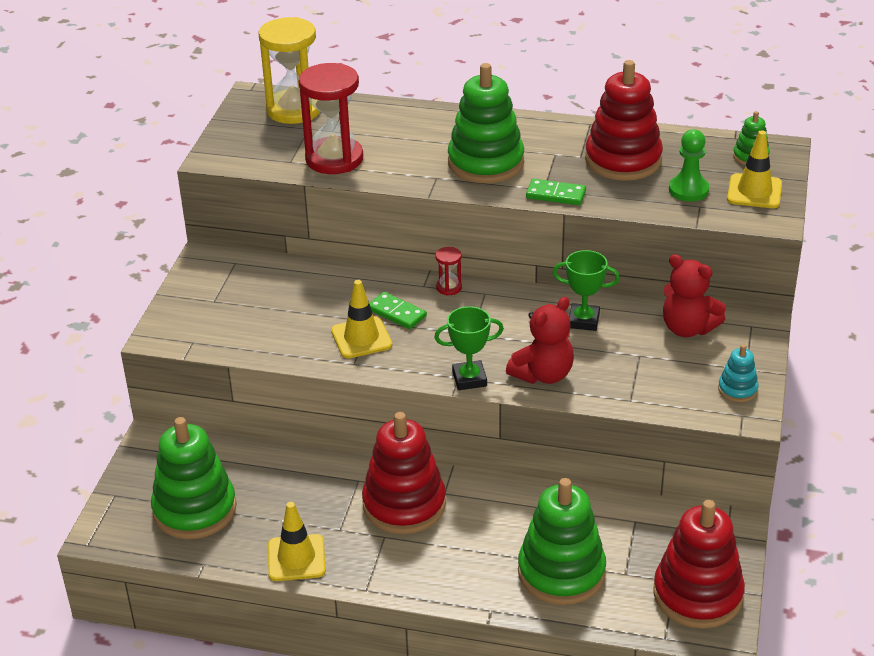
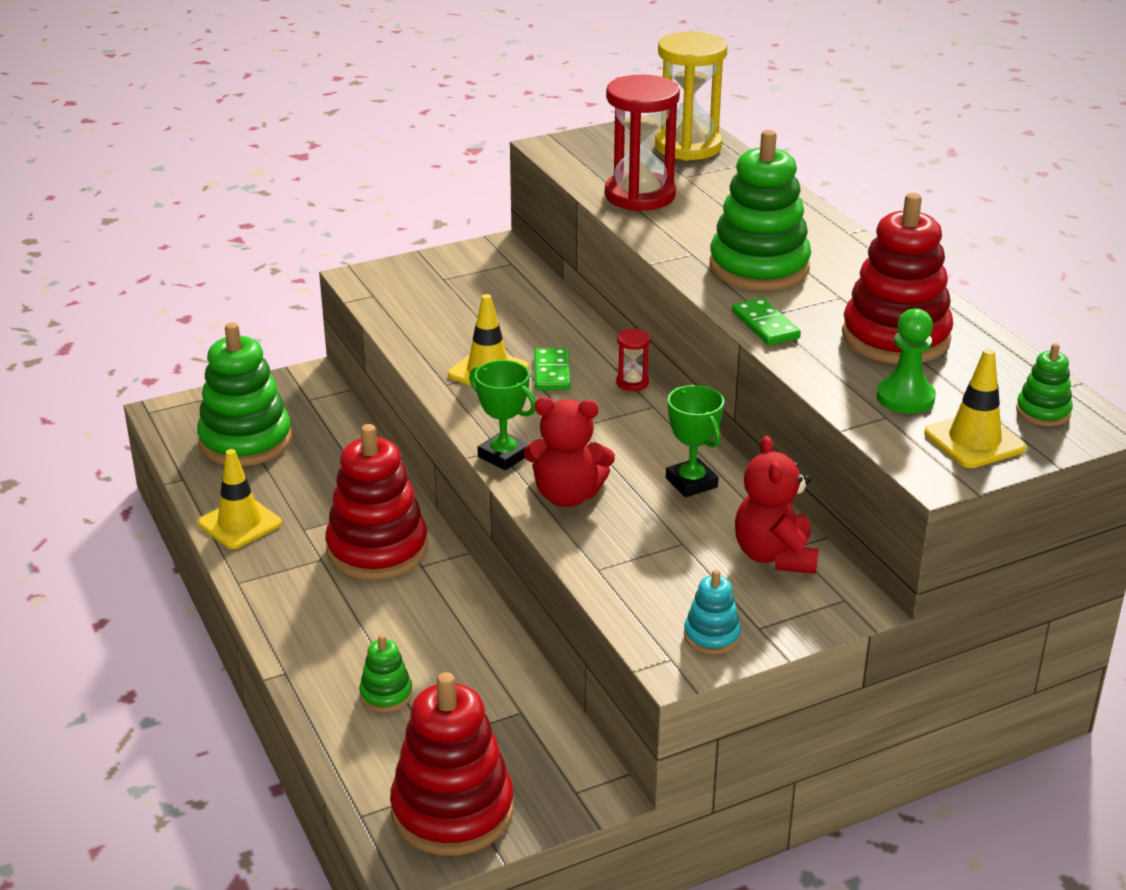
camera: 50 degrees right, 5 degrees down
green stacking toy [518,478,606,605] -> green stacking toy [359,634,413,712], size x0.47

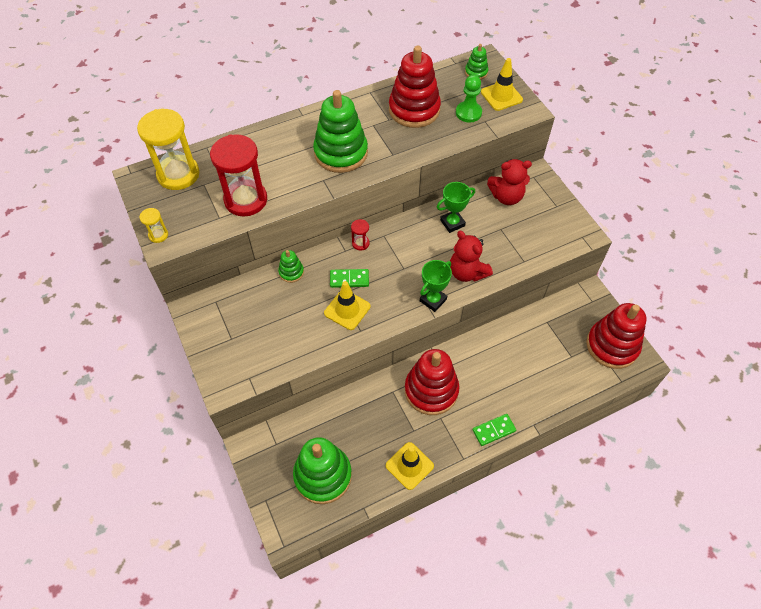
camera: 90 degrees left, 25 degrees up
green stacking toy [359,634,413,712] -> green stacking toy moved to [278,250,304,283]
red teddy bear [524,397,615,507] -> red teddy bear turned 135 degrees clockwise [450,231,493,282]
turquoise stacking toy [684,569,741,654] -> none
green domino [732,298,801,345] -> green domino moved to [472,414,516,446]
none -> yellow hourglass [140,208,168,243]

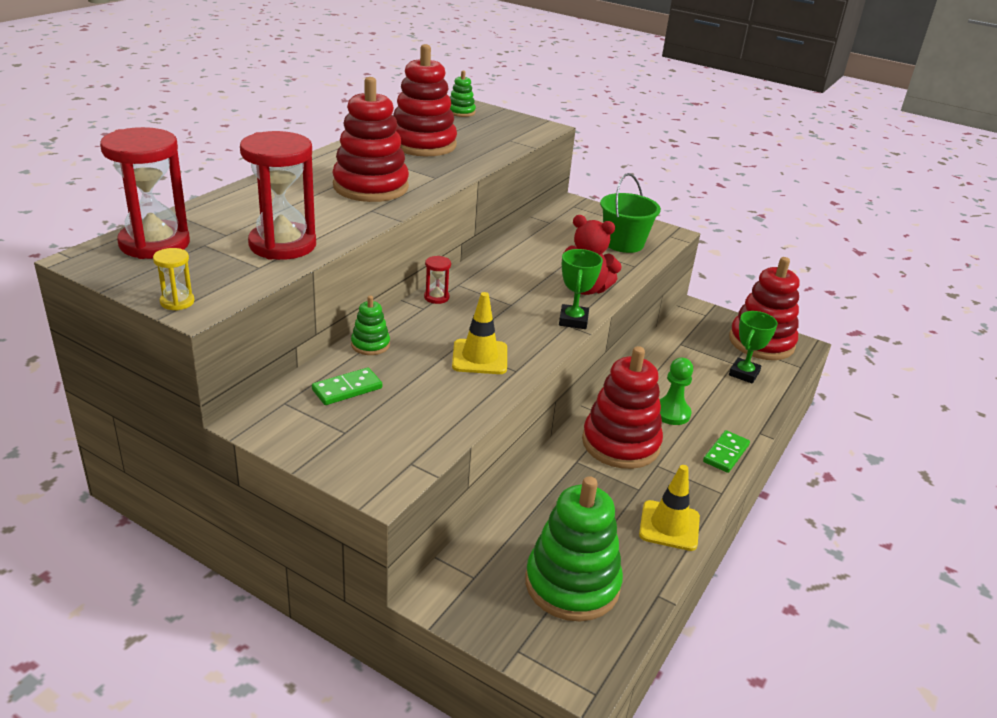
camera: 35 degrees left, 25 degrees down
yellow hourglass [137,109,199,190] -> red hourglass [100,127,190,259]
green stacking toy [313,90,368,173] -> red stacking toy [332,77,409,202]
green domino [330,269,369,288] -> green domino moved to [312,367,382,405]
green trophy [437,182,475,233] -> green trophy moved to [729,311,778,384]
green pawn [456,75,482,123] -> green pawn moved to [660,358,693,425]
yellow traffic cone [481,58,523,111] -> none
red teddy bear [487,159,532,205] -> none
none -> green bucket [600,173,661,253]

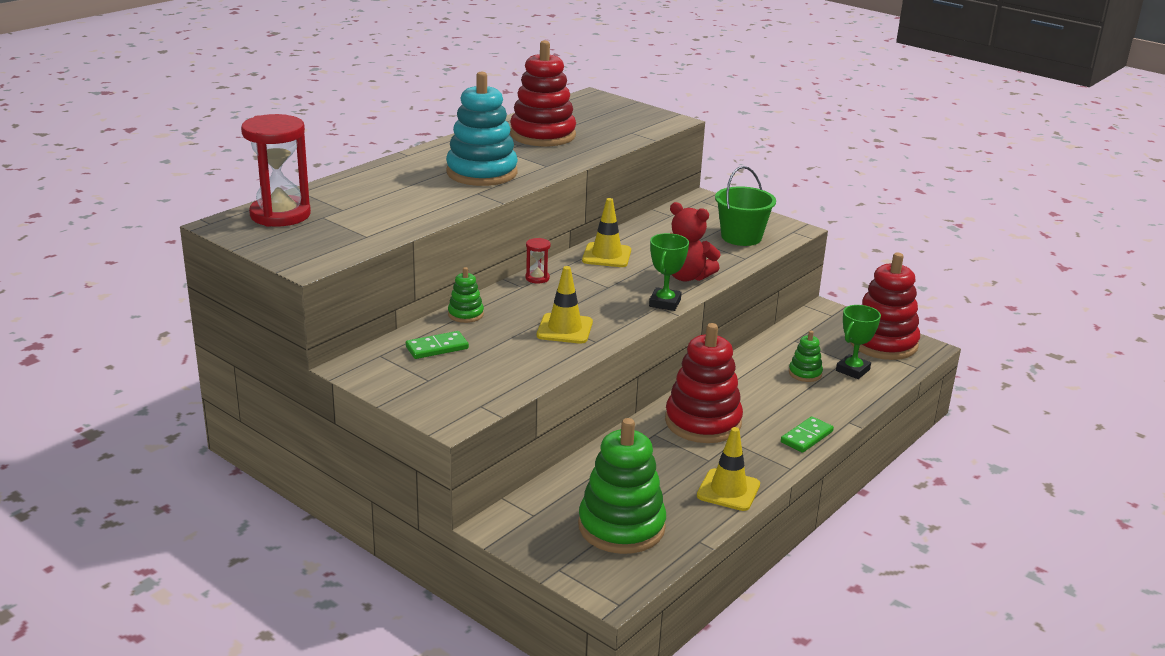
camera: 10 degrees right, 5 degrees down
yellow hourglass [153,248,194,311] -> none
red hourglass [240,131,316,260] -> none
red stacking toy [332,77,409,202] -> turquoise stacking toy [446,72,518,186]
green stacking toy [450,71,476,117] -> green stacking toy moved to [789,331,823,382]
green pawn [660,358,693,425] -> none
none -> yellow traffic cone [582,198,631,267]

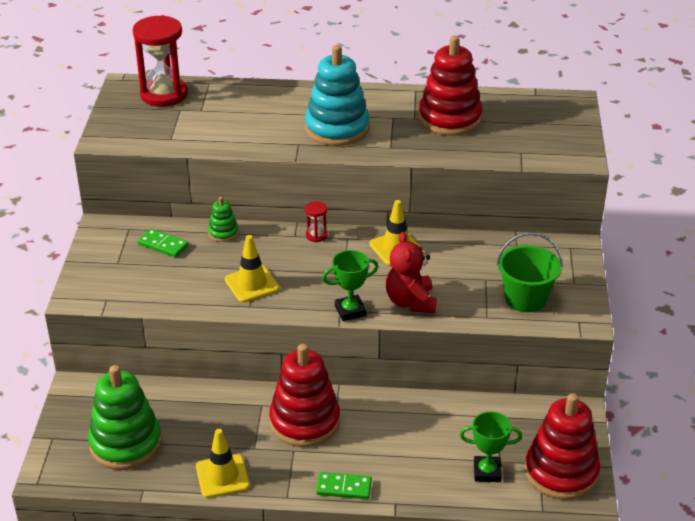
camera: 55 degrees right, 10 degrees up
green stacking toy [789,331,823,382] -> none

